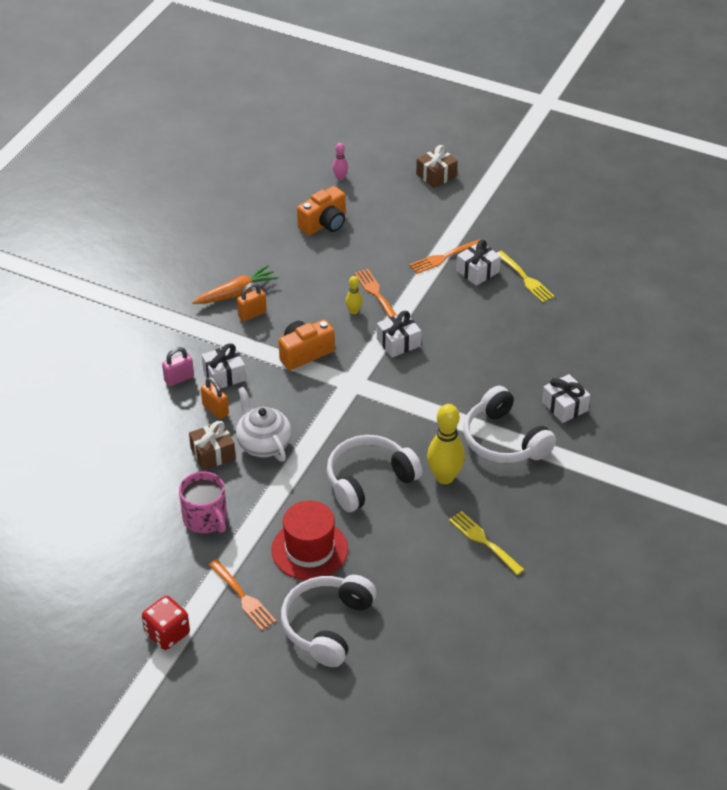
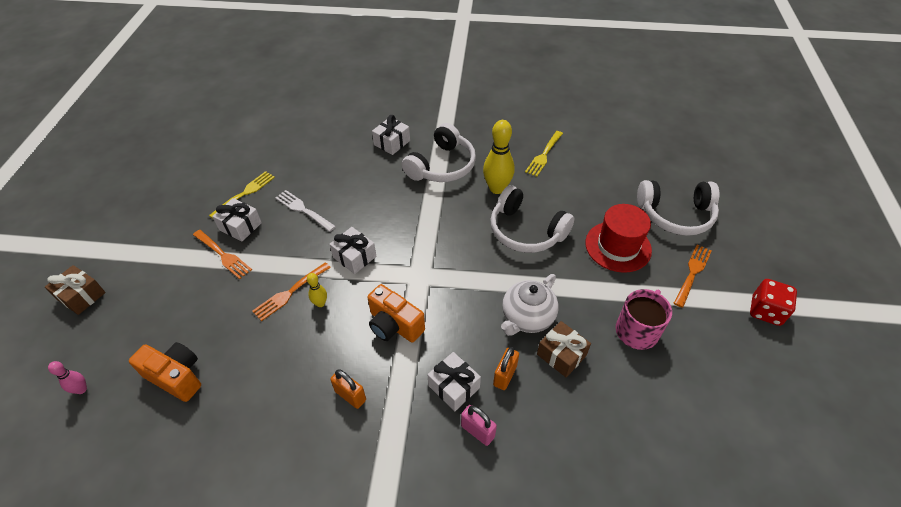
camera: 110 degrees left, 5 degrees up
orange carrot [192,265,279,304] -> none
none -> white fork [275,190,336,232]

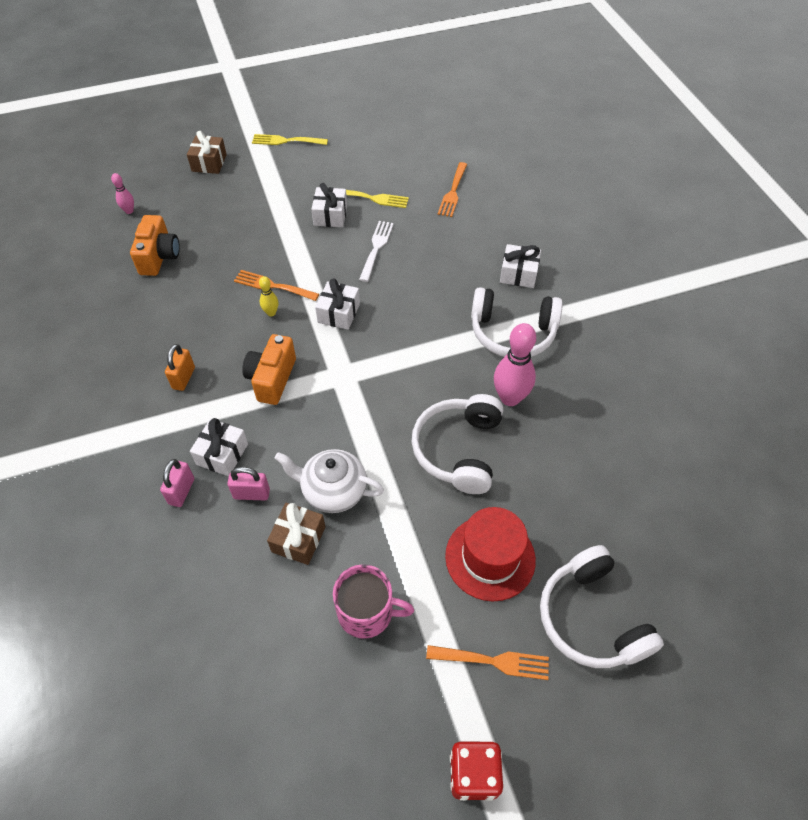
camera: 65 degrees right, 5 degrees up
orange fork [193,230,252,279] -> orange fork moved to [438,162,467,217]
yellow bowling pin [483,120,515,194] -> pink bowling pin [494,323,536,406]
orange padlock [493,347,519,390] -> pink padlock [227,467,270,500]
yellow fork [525,131,563,177] -> yellow fork moved to [252,134,328,145]

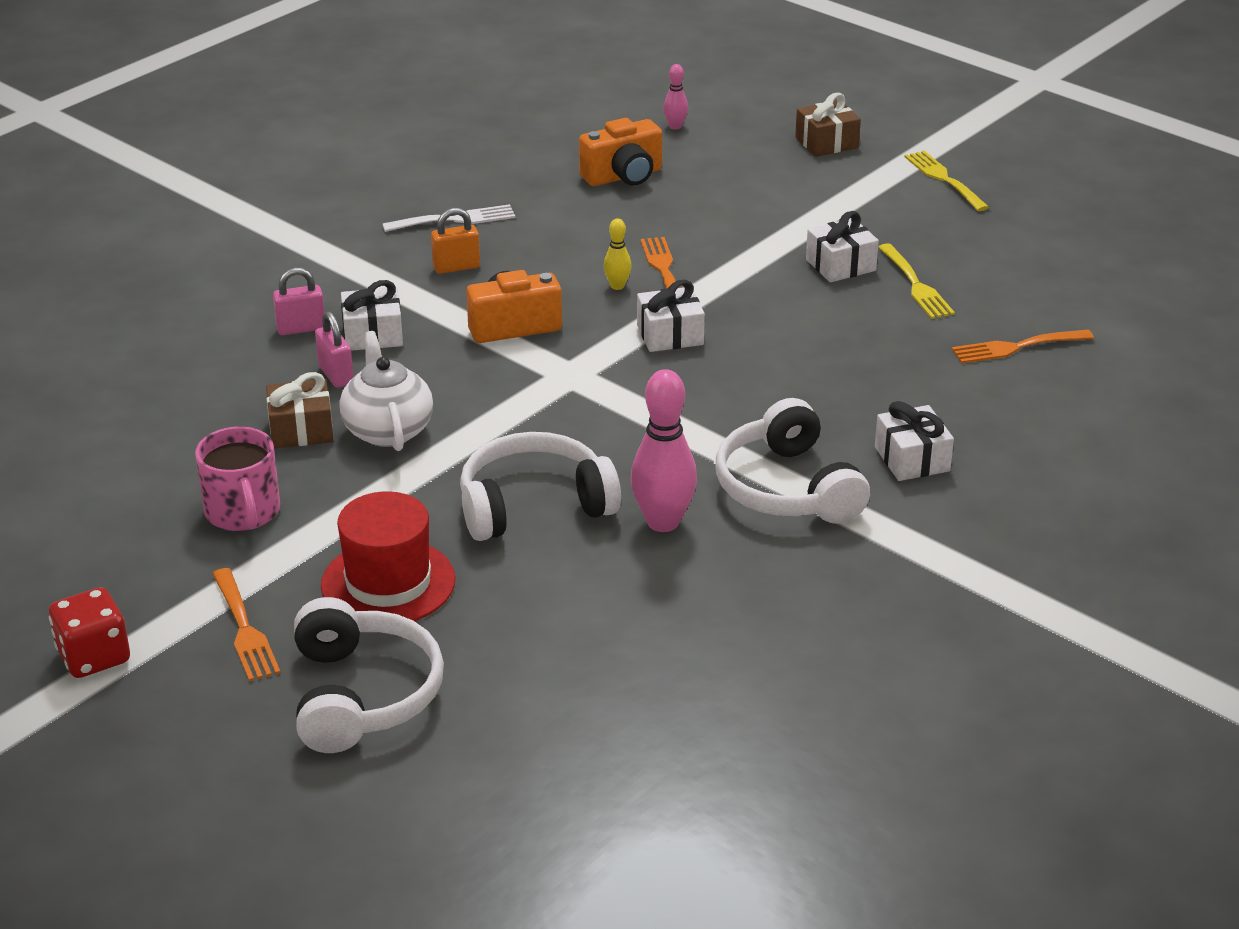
camera: 60 degrees right, 20 degrees down
white fork [359,221,394,282] -> white fork moved to [382,204,516,232]
white headphones [540,545,664,668] -> white headphones turned 135 degrees clockwise [294,597,444,753]

